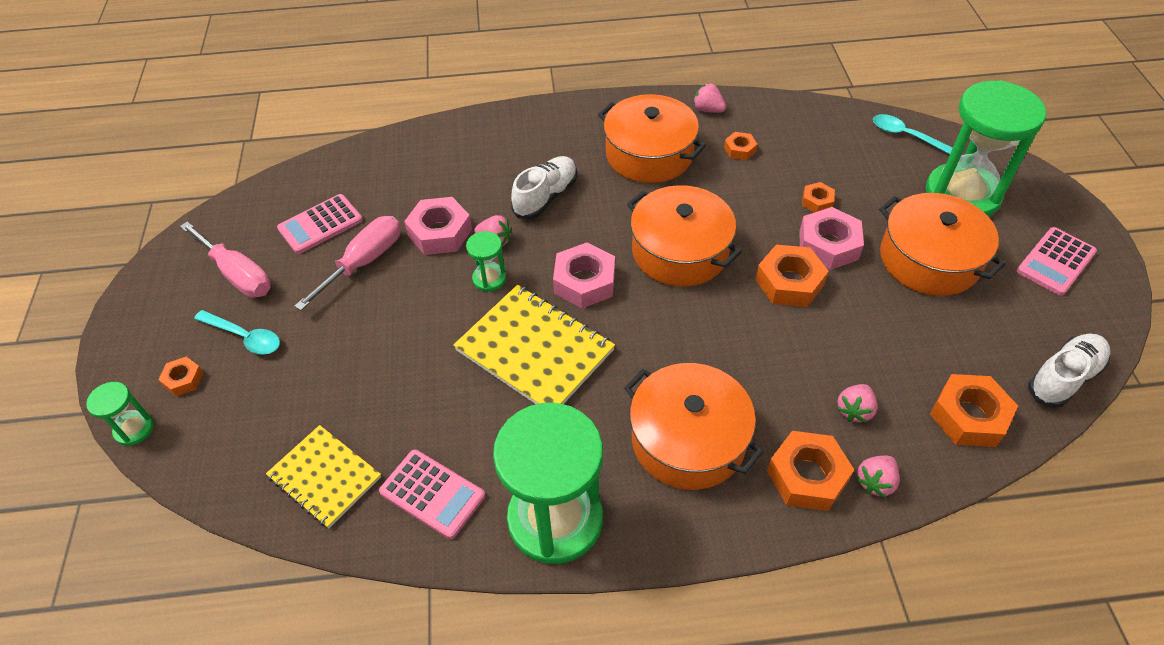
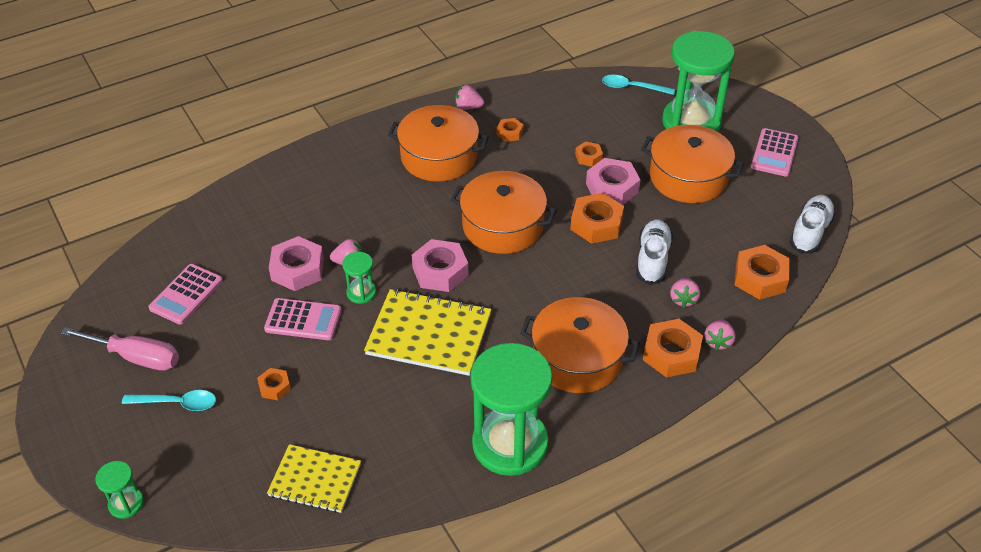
camera: 25 degrees left, 5 degrees down
orange nut [158,357,203,396] -> orange nut moved to [257,368,291,400]
pink screwdriver [294,216,401,311] -> none
pink calculator [379,449,485,539] -> pink calculator moved to [264,298,342,340]
white shoe [511,156,577,219] -> white shoe moved to [636,219,673,285]

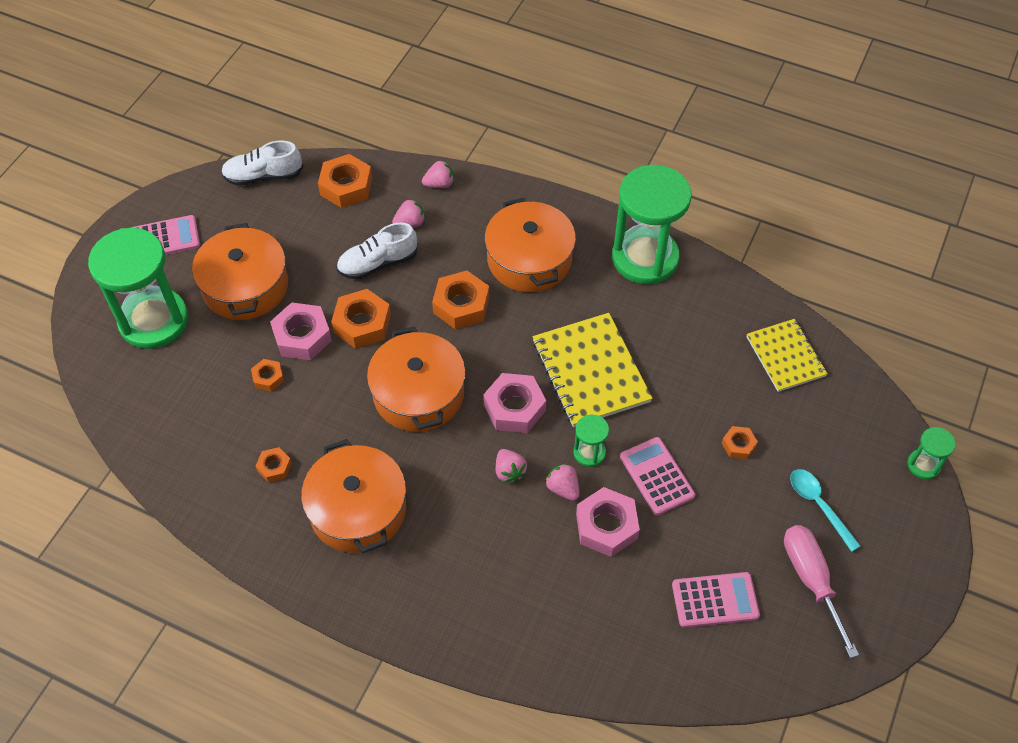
camera: 125 degrees left, 10 degrees up
pink strawberry [455,85,484,110] -> pink strawberry moved to [496,449,527,483]
turquoise spoon [602,75,675,95] -> none
orange nut [643,319,703,378] -> orange nut moved to [432,271,489,329]

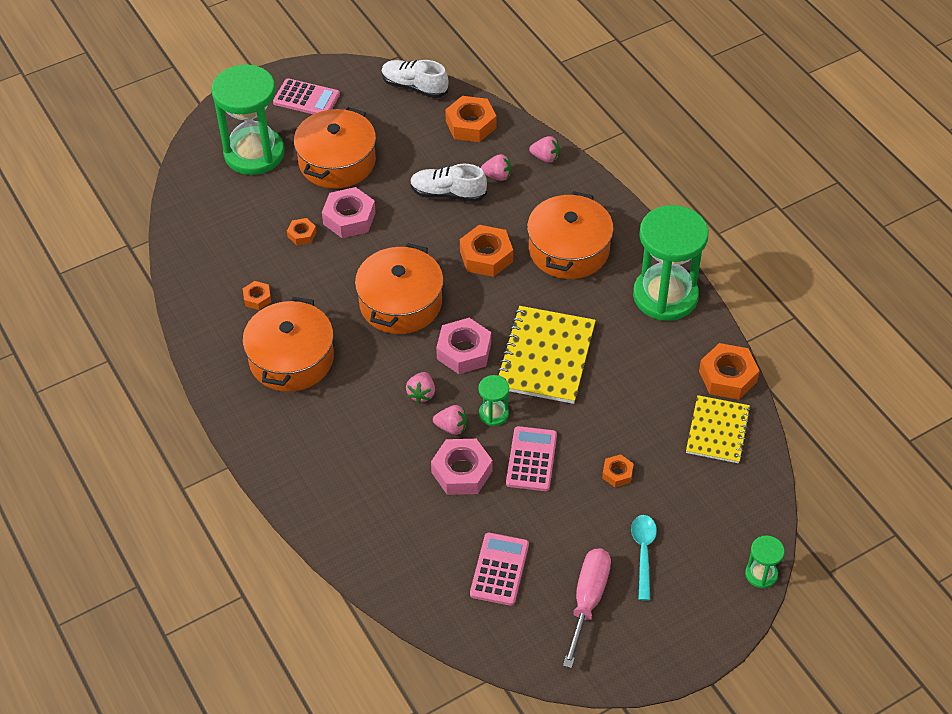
camera: 35 degrees right, 5 degrees down
orange nut [331,289,391,349] -> orange nut moved to [699,343,760,400]
pink strawberry [545,463,579,501] -> pink strawberry turned 105 degrees clockwise [433,405,467,435]
pink calculator [672,572,760,628] -> pink calculator turned 105 degrees counterclockwise [470,533,529,606]

